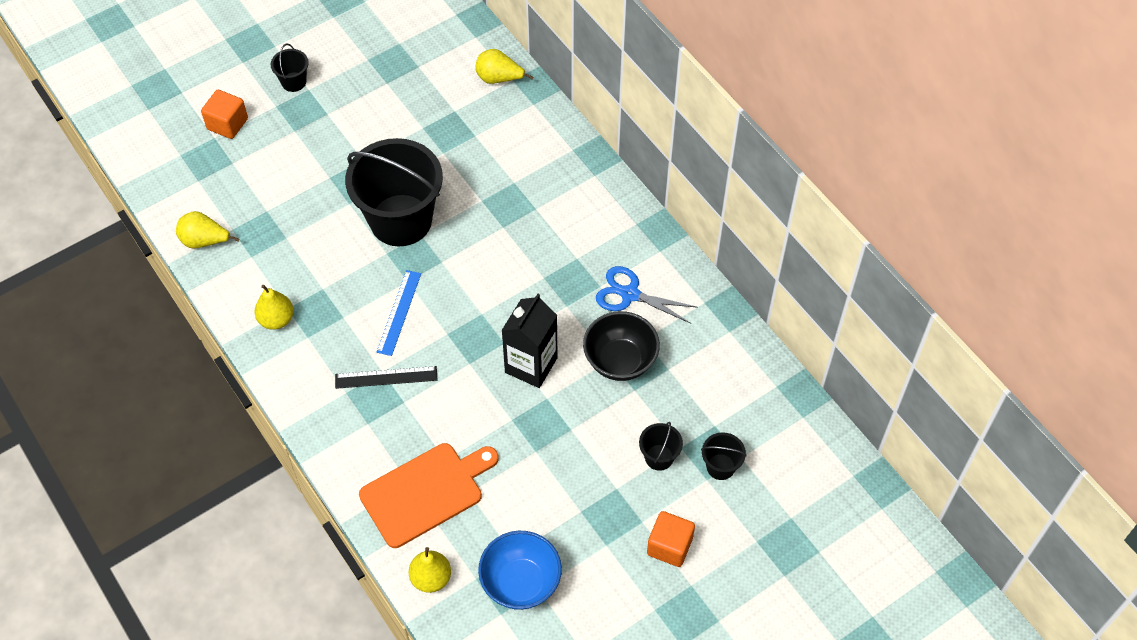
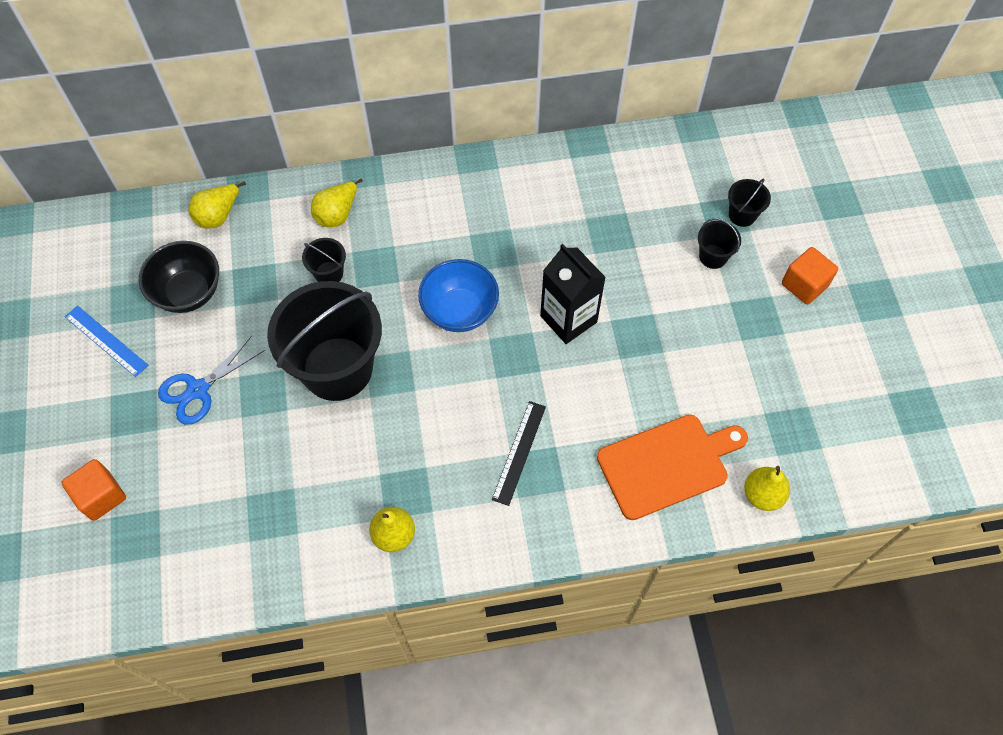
camera: 65 degrees left, 5 degrees up
yellow pear [176,211,239,249] -> yellow pear moved to [311,179,363,227]
black bucket [271,43,309,92] -> black bucket moved to [302,238,346,282]
orange cutting board [359,443,499,548] -> orange cutting board turned 75 degrees clockwise [597,415,748,520]
blue ruler [376,270,421,356] -> blue ruler moved to [65,305,148,377]
blue bowl [478,531,562,610] -> blue bowl moved to [418,259,499,332]
black bowl [583,311,660,381] -> black bowl moved to [139,241,219,313]
blue scissors [596,266,698,324] -> blue scissors moved to [158,336,265,425]

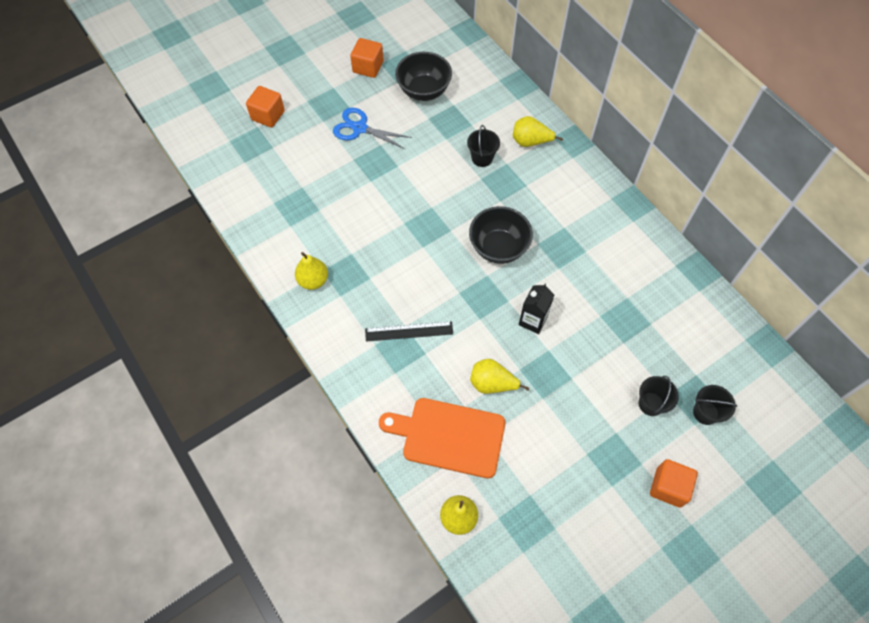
camera: 65 degrees right, 0 degrees up
blue ruler [65,305,148,377] -> orange cube [350,38,384,78]
yellow pear [189,182,246,228] -> yellow pear moved to [470,359,529,394]
black bucket [267,281,382,401] -> none
blue bowl [418,259,499,332] -> black bowl [469,206,533,264]
black carton [540,244,606,344] -> black carton [519,283,554,334], size x0.66
orange cutting board [597,415,748,520] -> orange cutting board turned 150 degrees clockwise [379,398,505,478]

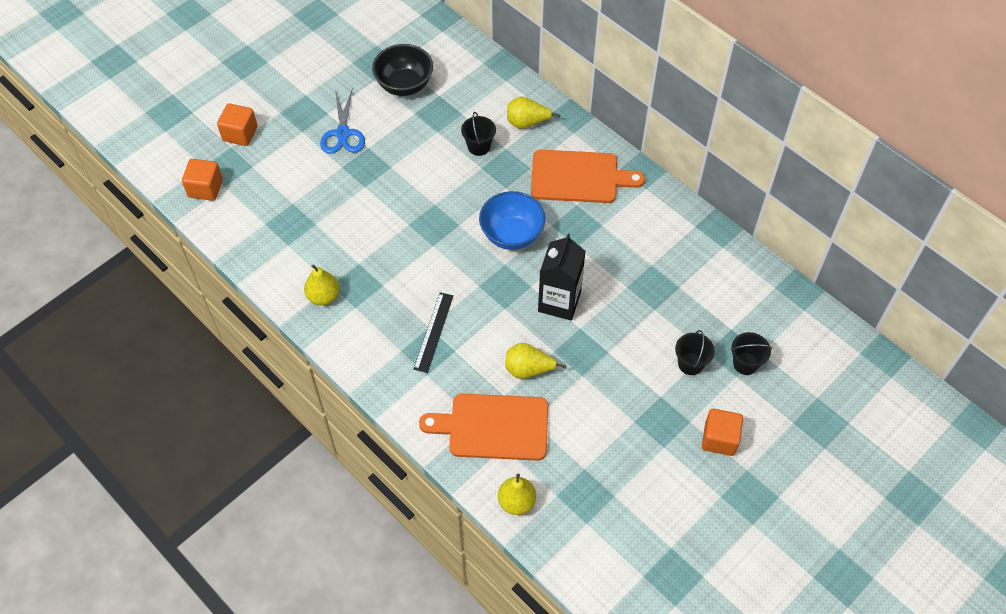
camera: 10 degrees left, 5 degrees down
blue scissors [333,108,412,149] -> blue scissors turned 105 degrees counterclockwise [320,88,365,154]
orange cube [350,38,384,78] -> orange cube moved to [182,159,223,201]
black ruler [365,321,453,342] -> black ruler turned 60 degrees counterclockwise [414,292,454,373]
black bowl [469,206,533,264] -> blue bowl [479,191,545,250]
black carton [519,283,554,334] -> black carton [538,234,586,321], size x1.51
none -> orange cutting board [531,150,645,203]

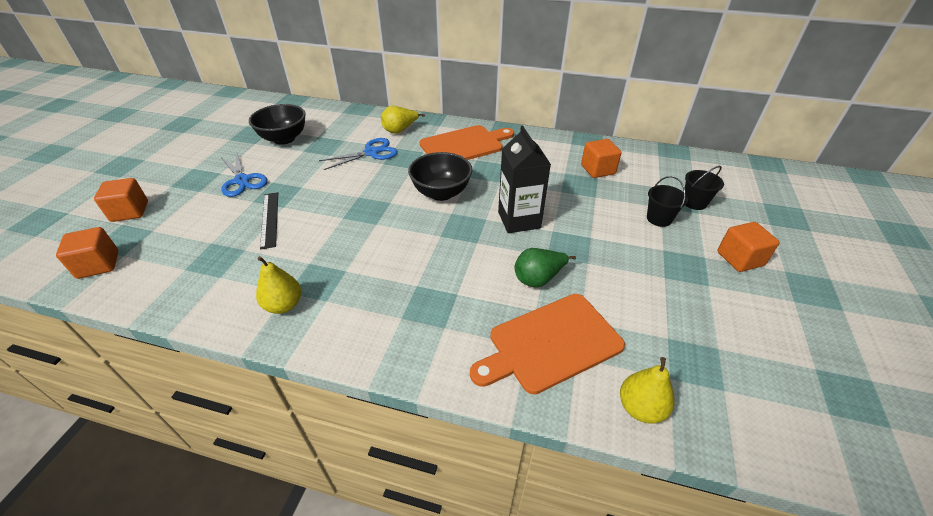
camera: 30 degrees left, 15 degrees down
black ruler [414,292,454,373] -> black ruler moved to [260,192,278,250]
black bucket [461,112,496,156] -> blue scissors [319,138,398,170]
blue bowl [479,191,545,250] -> black bowl [408,152,472,201]
yellow pear [505,343,567,379] -> green pear [514,248,576,288]
none -> orange cube [581,139,622,178]

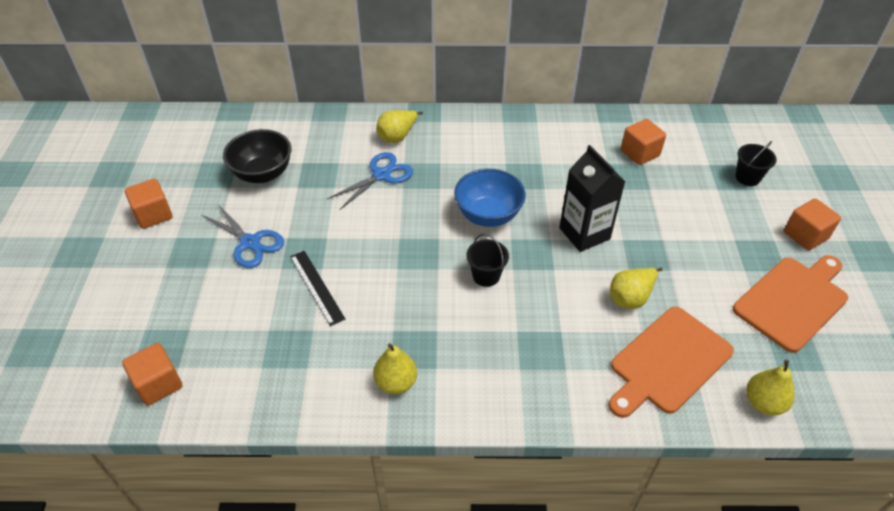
camera: 15 degrees left, 5 degrees up
orange cube [94,178,148,222] -> orange cube moved to [125,179,172,229]
black bowl [408,152,472,201] -> blue bowl [454,169,526,227]
orange cutting board [419,125,514,160] -> orange cutting board moved to [733,255,848,353]
green pear [514,248,576,288] -> yellow pear [610,268,663,309]
black bucket [647,176,688,227] -> black bucket moved to [467,234,509,287]

